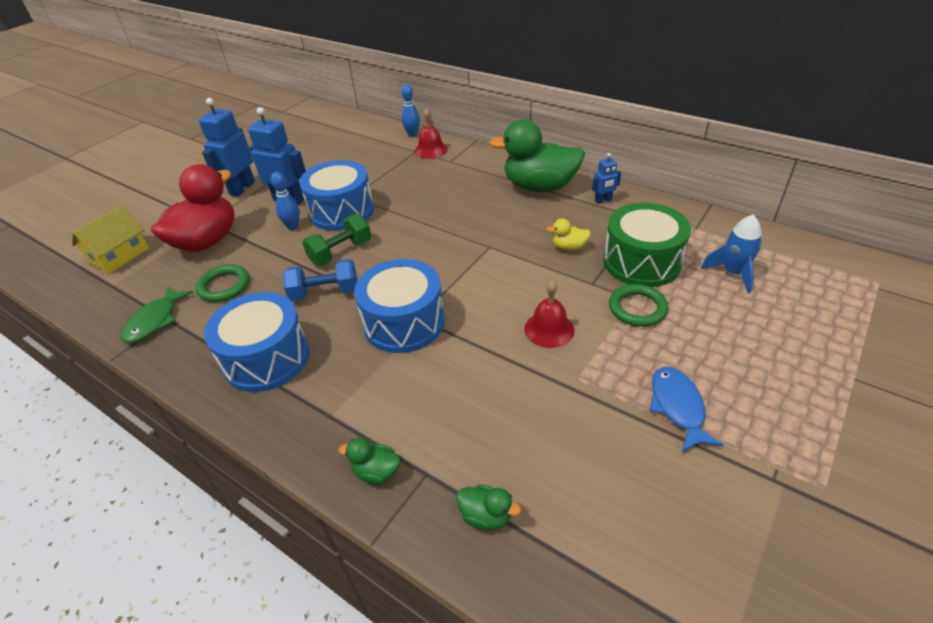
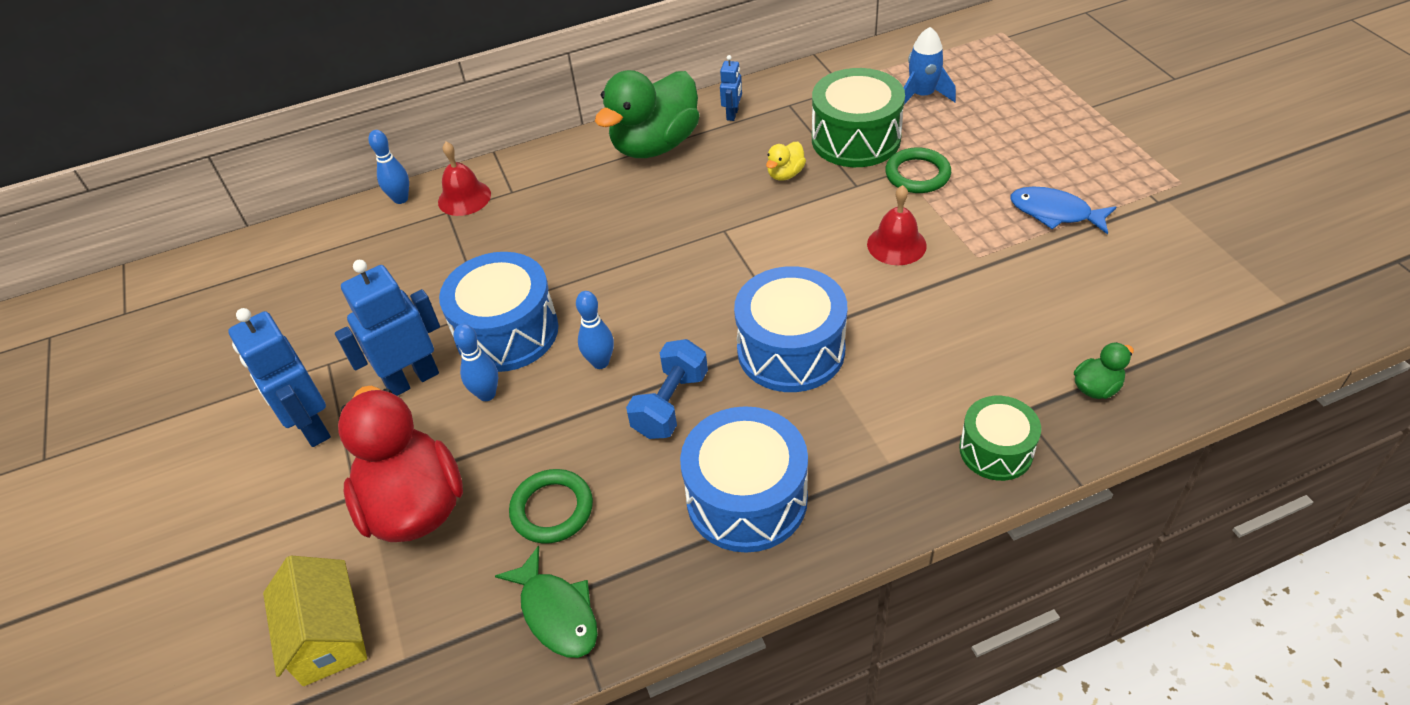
camera: 55 degrees left, 5 degrees up
green dumbbell [302,214,371,265] -> blue bowling pin [576,291,614,369]
green duck [338,438,400,484] -> green drum [959,396,1041,481]

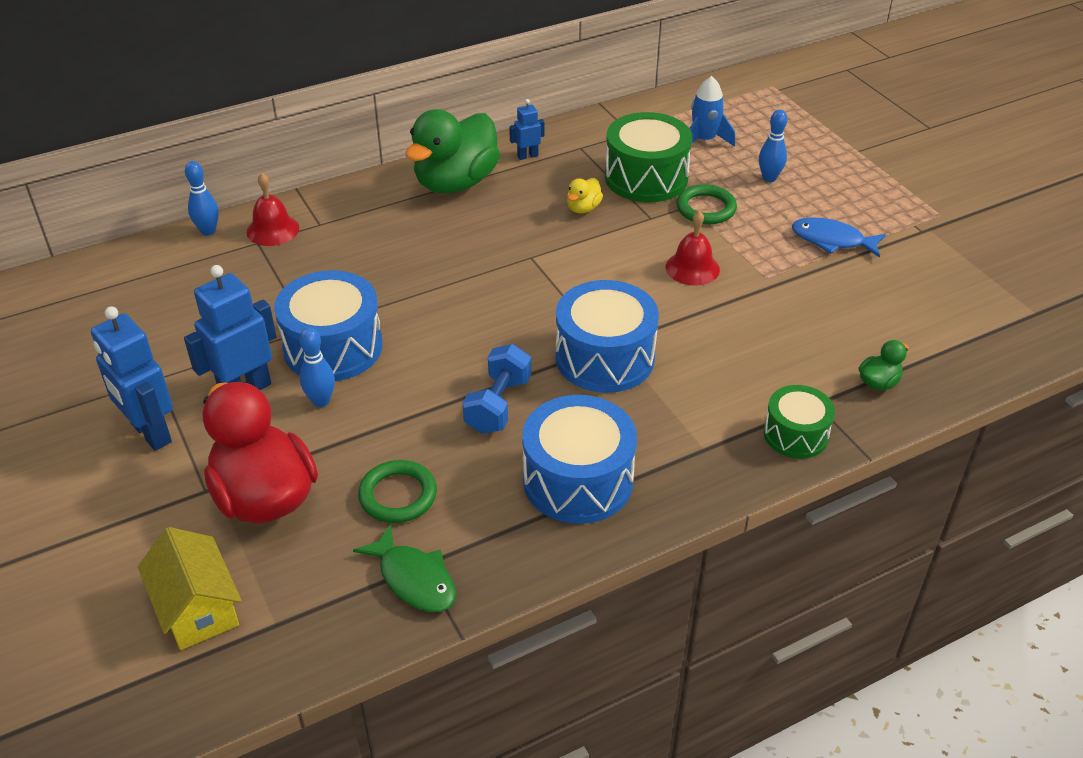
camera: 10 degrees left, 5 degrees down
blue bowling pin [576,291,614,369] -> blue bowling pin moved to [759,110,787,182]
blue robot [720,55,742,121] -> blue robot turned 120 degrees counterclockwise [509,99,544,160]

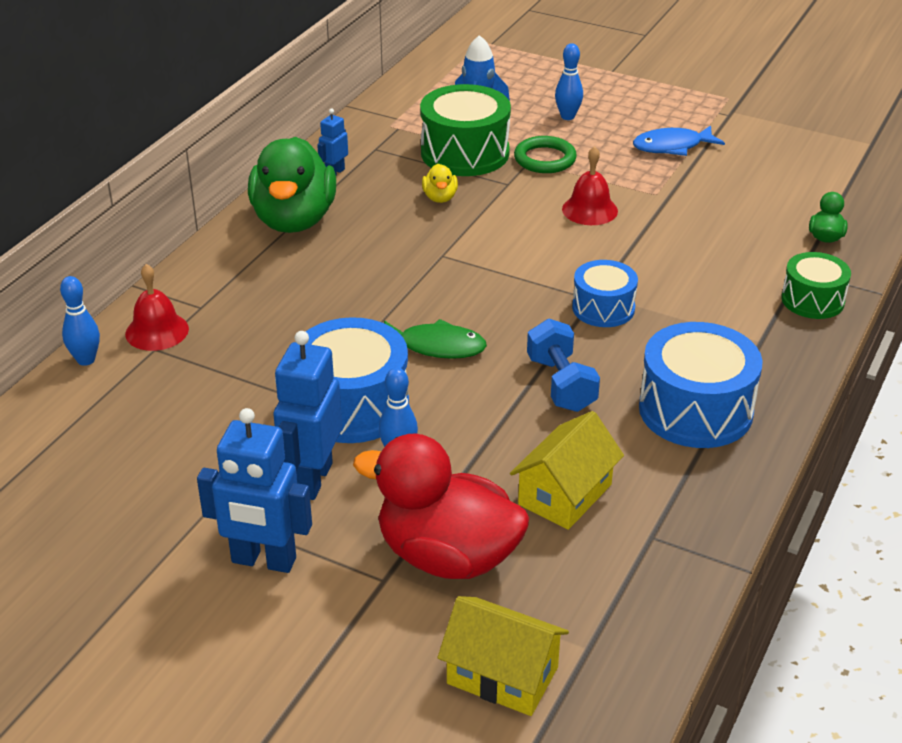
camera: 35 degrees left, 5 degrees down
green fish [353,524,456,612] -> green fish moved to [384,319,487,359]
green ring [358,460,437,523] -> yellow house [510,411,624,530]
blue drum [555,280,659,393] -> blue drum [572,260,638,327], size x0.60

